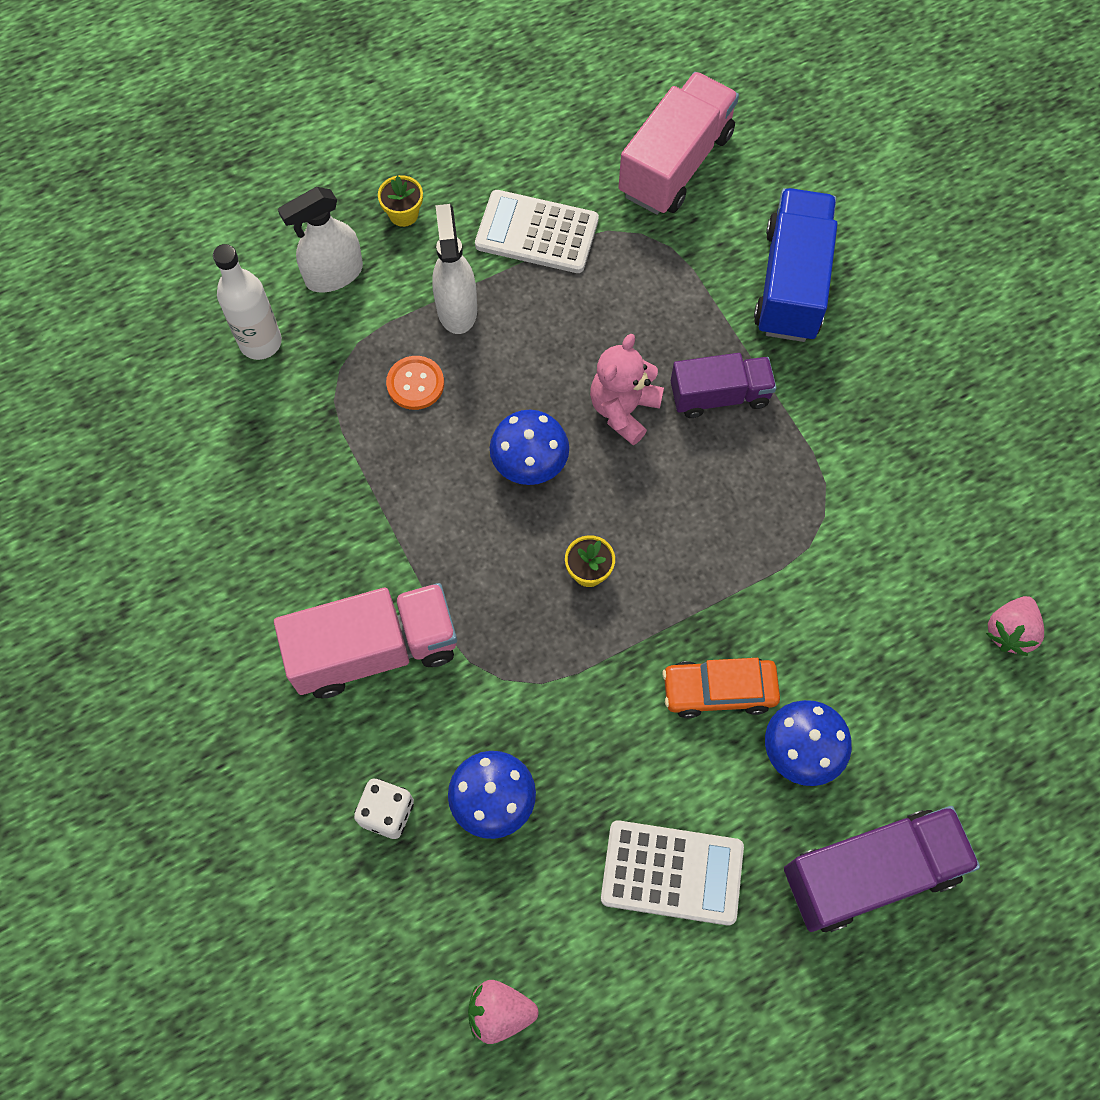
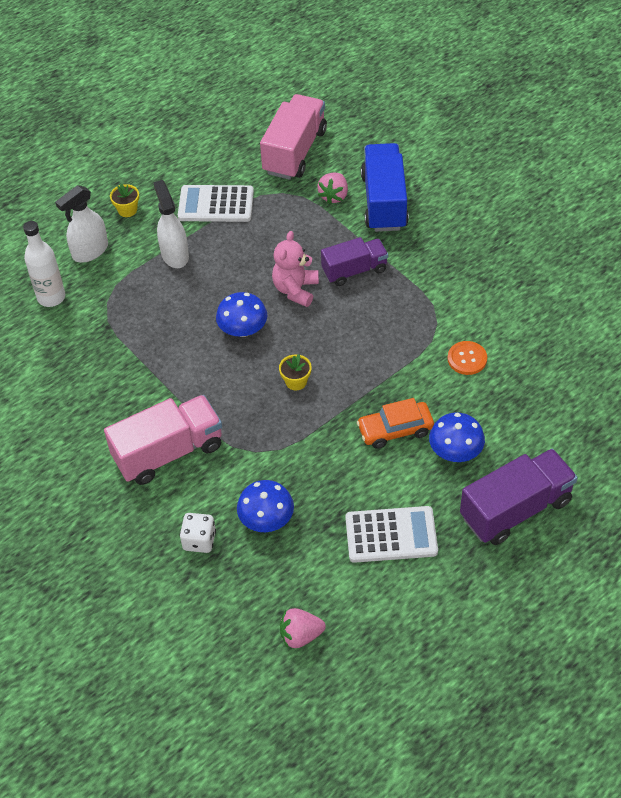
camera: 10 degrees left, 15 degrees down
orange button [386,356,444,410] -> orange button moved to [448,341,487,375]
pink strawberry [986,596,1044,656] -> pink strawberry moved to [317,173,348,204]

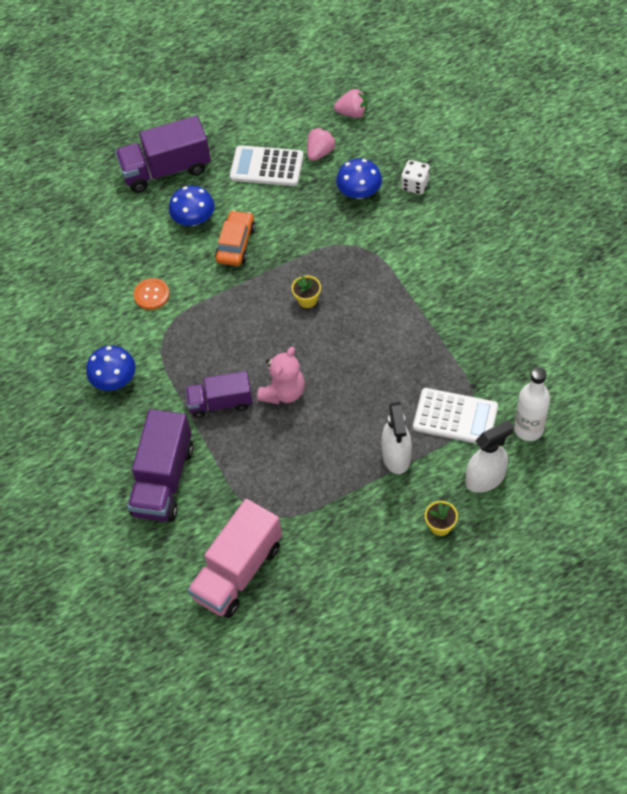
camera: 165 degrees left, 5 degrees up
pink truck [104,395,222,485] -> none
white calculator [178,185,254,222] -> white calculator moved to [413,388,498,444]
blue mushroom [216,292,267,337] -> blue mushroom moved to [86,345,136,391]
pink strawberry [317,173,348,204] -> pink strawberry moved to [307,128,336,161]
orange car [357,398,434,449] -> orange car turned 75 degrees counterclockwise [215,210,255,266]
blue truck [361,143,409,232] -> purple truck [127,409,193,522]

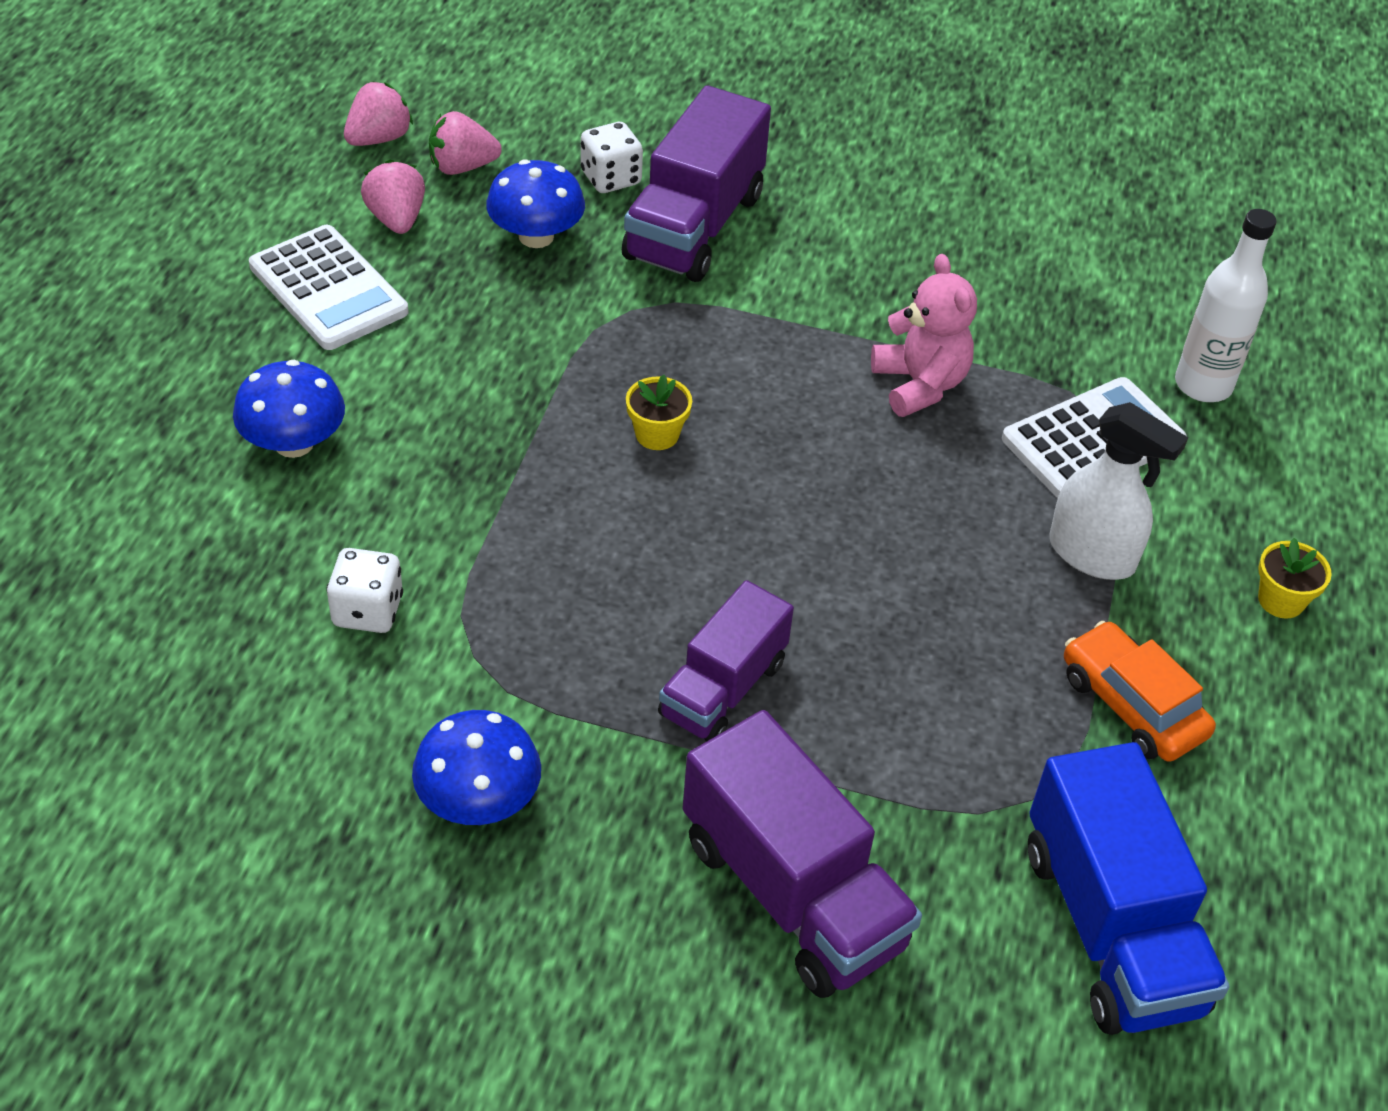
camera: 55 degrees left, 10 degrees down
purple truck [115,116,211,193] -> purple truck moved to [622,85,771,282]
orange button [134,278,170,310] -> white dice [326,548,403,633]
pink truck [187,499,282,618] -> blue truck [1028,742,1229,1035]
orange car [215,210,255,266] -> orange car moved to [1064,621,1216,762]
white calculator [230,145,304,186] -> white calculator turned 90 degrees counterclockwise [249,225,408,350]
pink teddy bear [257,346,305,404] -> pink teddy bear moved to [871,254,977,417]
white spray bottle [466,420,514,493] -> none
none -> pink strawberry [429,111,502,175]

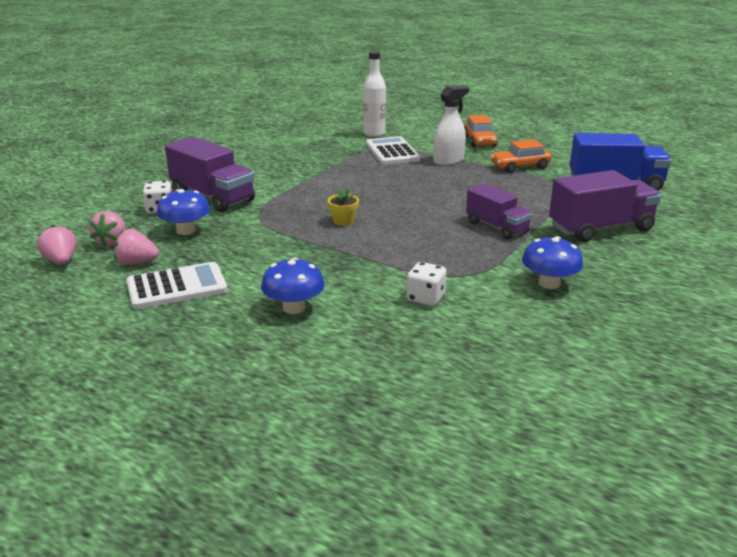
camera: 70 degrees left, 20 degrees down
pink teddy bear [871,254,977,417] -> none
yellow flower pot [1258,538,1332,619] -> orange car [464,115,498,147]

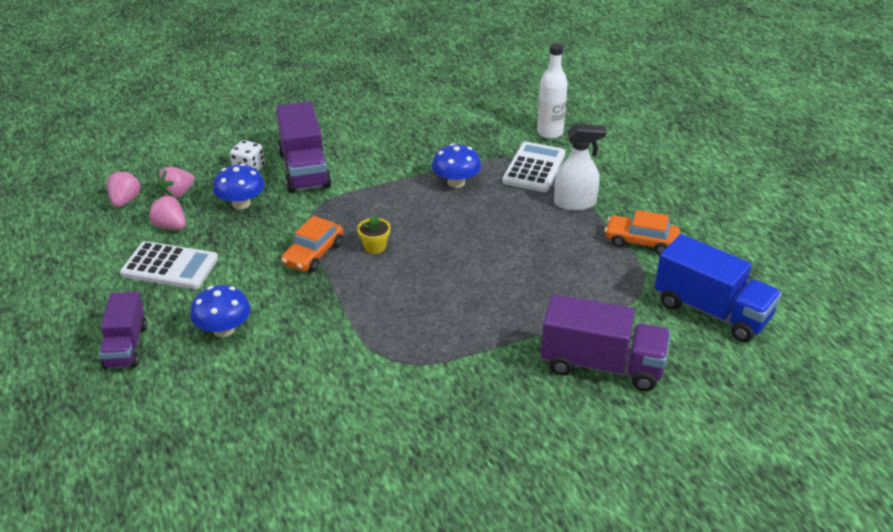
camera: 35 degrees right, 10 degrees up
white dice [406,262,446,306] -> none
orange car [464,115,498,147] -> orange car moved to [281,216,343,272]
purple truck [466,183,532,240] -> purple truck moved to [99,292,147,369]
blue mushroom [522,236,583,289] -> blue mushroom moved to [432,143,481,188]

